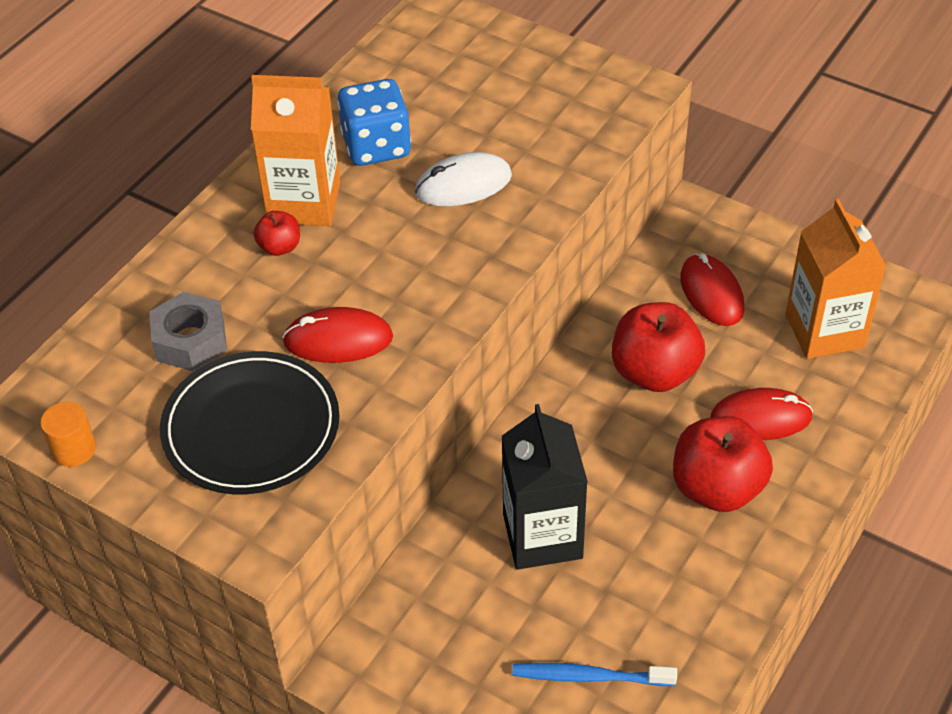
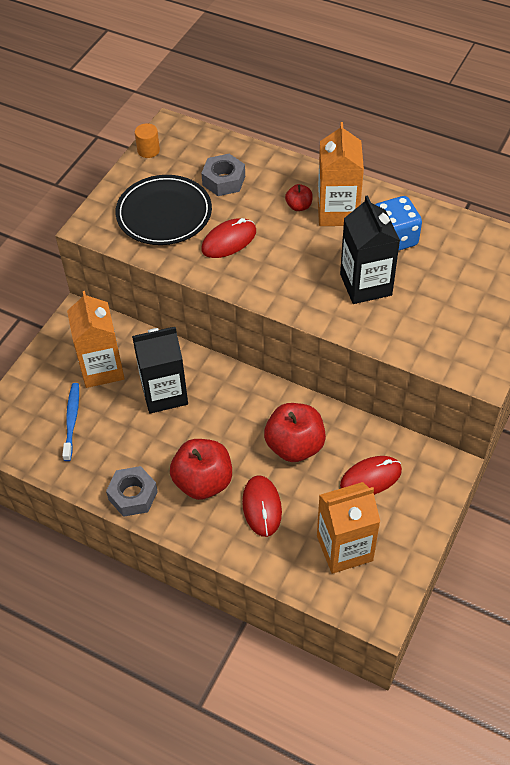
camera: 85 degrees right, 5 degrees up
red mouse [282,307,393,363] -> red mouse turned 60 degrees clockwise [201,218,256,258]
white mouse [415,152,512,206] -> black carton [340,195,400,304]
none -> orange carton [67,291,125,388]
none -> grey nut [106,466,158,517]

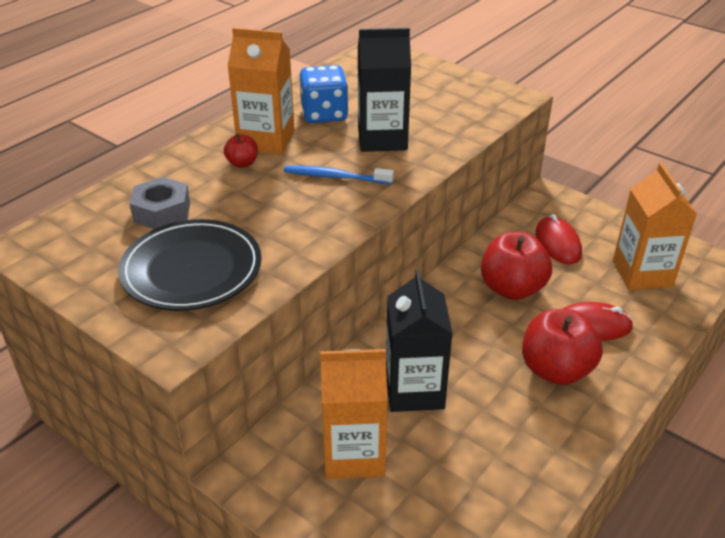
camera: 80 degrees left, 15 degrees down
blue toothbrush [62,383,79,461] -> blue toothbrush moved to [284,165,394,184]
grey nut [106,466,158,517] -> none
orange cylinder [135,123,160,158] -> none
red mouse [201,218,256,258] -> none

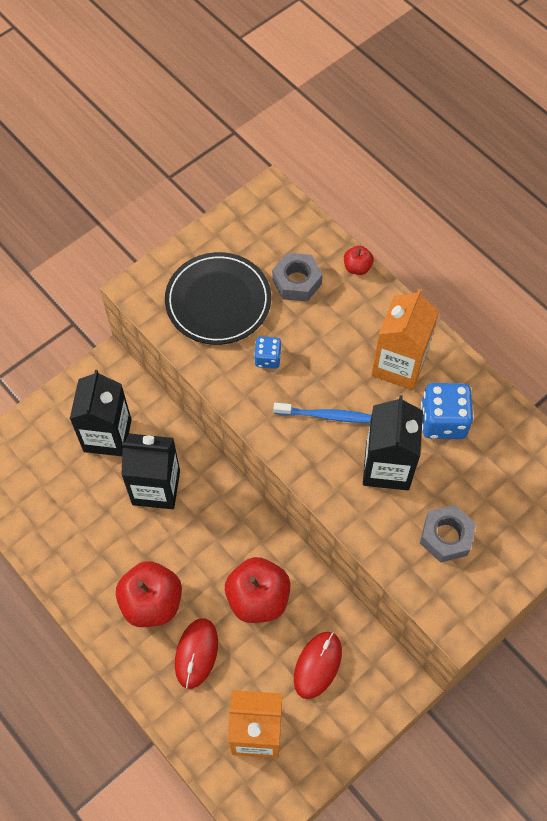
camera: 100 degrees right, 25 degrees up
red apple [224,134,258,168] -> red apple moved to [344,246,374,275]
blue toothbrush [284,165,394,184] -> blue toothbrush turned 75 degrees clockwise [273,403,372,423]
orange carton [320,349,388,479] -> black carton [70,370,132,456]
red mouse [535,214,582,264] -> red mouse turned 60 degrees counterclockwise [294,632,342,699]
none -> blue dice [254,336,281,369]
none -> grey nut [420,505,476,563]

